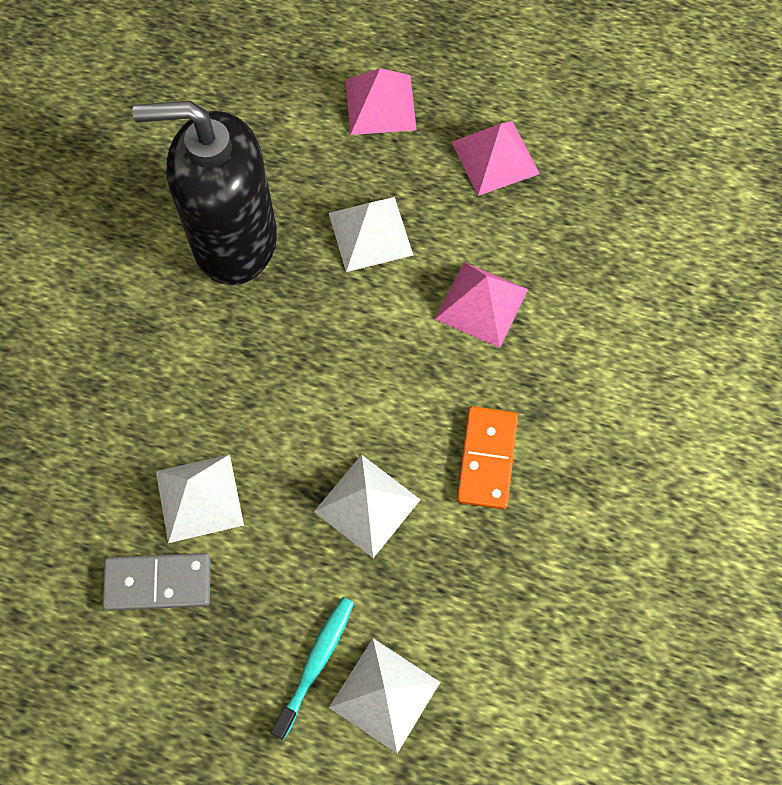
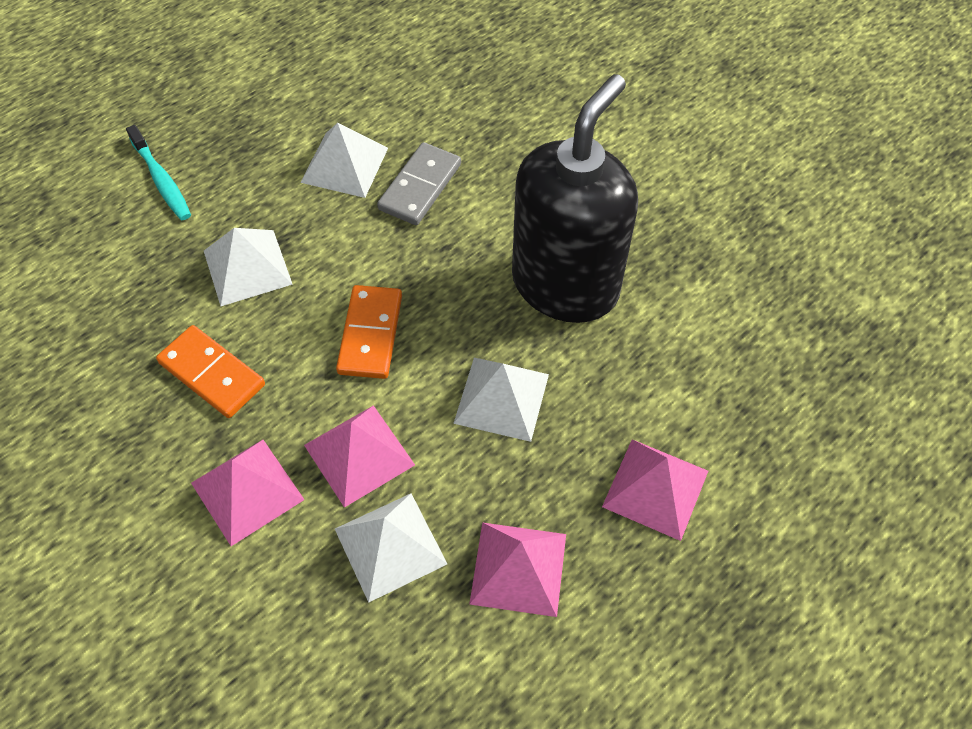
camera: 120 degrees right, 10 degrees down
grey domino [102,553,210,611] -> grey domino moved to [377,142,461,225]
white pyramid [329,638,440,754] -> white pyramid moved to [335,493,447,603]
none -> pink pyramid [191,440,305,546]
none -> orange domino [336,285,402,379]

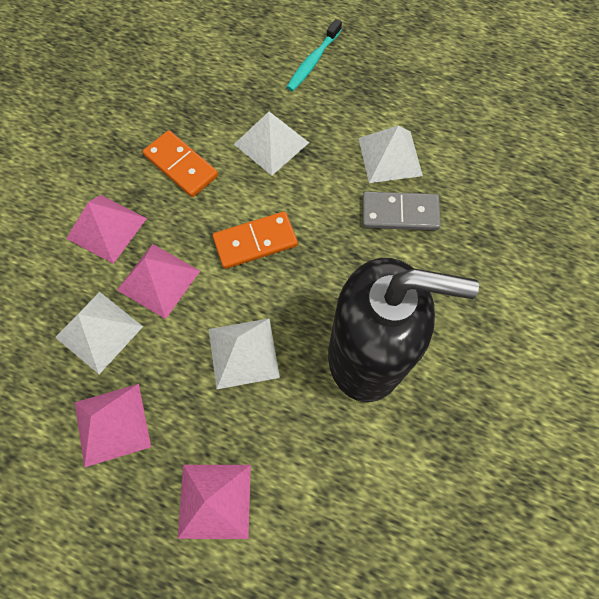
camera: 65 degrees right, 10 degrees up
orange domino [156,325,265,418] -> orange domino turned 60 degrees counterclockwise [143,130,218,197]

